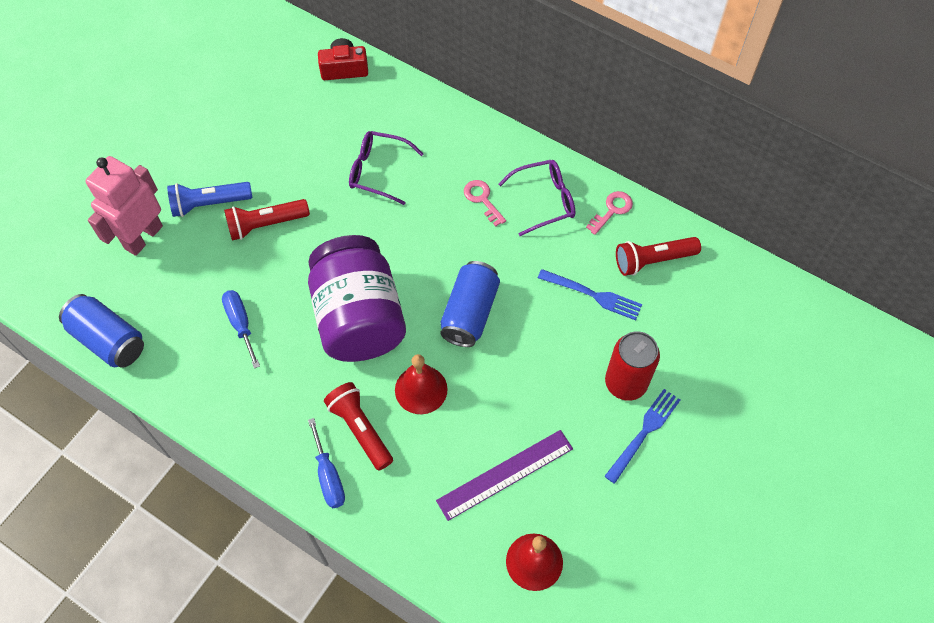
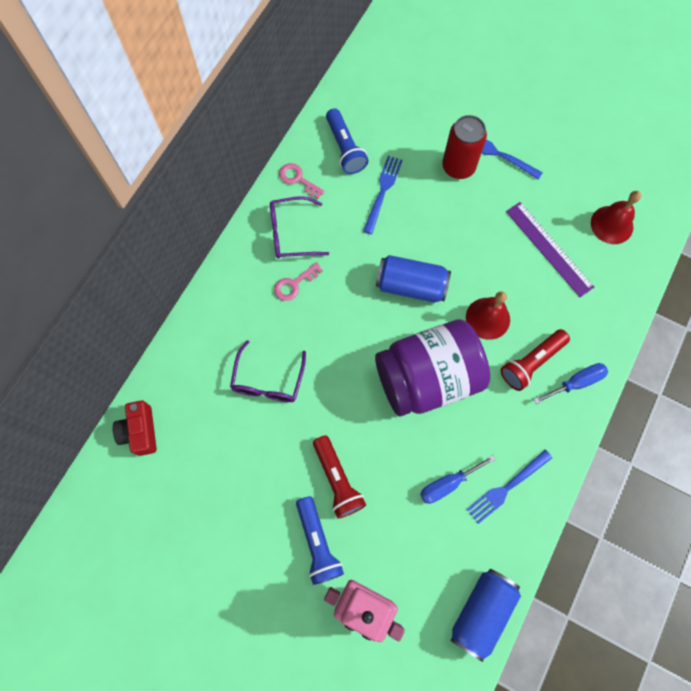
camera: 95 degrees left, 10 degrees up
purple glasses [499,160,575,236] -> purple glasses turned 75 degrees counterclockwise [270,196,329,259]
red flashlight [616,237,701,276] -> blue flashlight [326,108,369,174]
none -> blue fork [467,450,552,524]

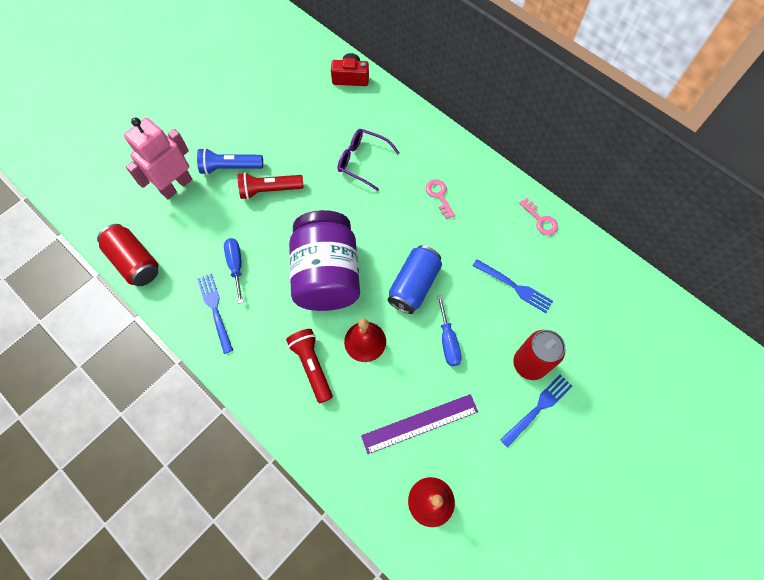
camera: 105 degrees right, 5 degrees down
purple glasses [270,196,329,259] -> none
pink key [279,163,325,199] -> pink key turned 90 degrees clockwise [519,198,558,235]
blue flashlight [326,108,369,174] -> none
blue can [450,569,521,662] -> red can [97,224,158,286]
blue screwdriver [533,363,608,404] -> blue screwdriver moved to [437,295,461,366]

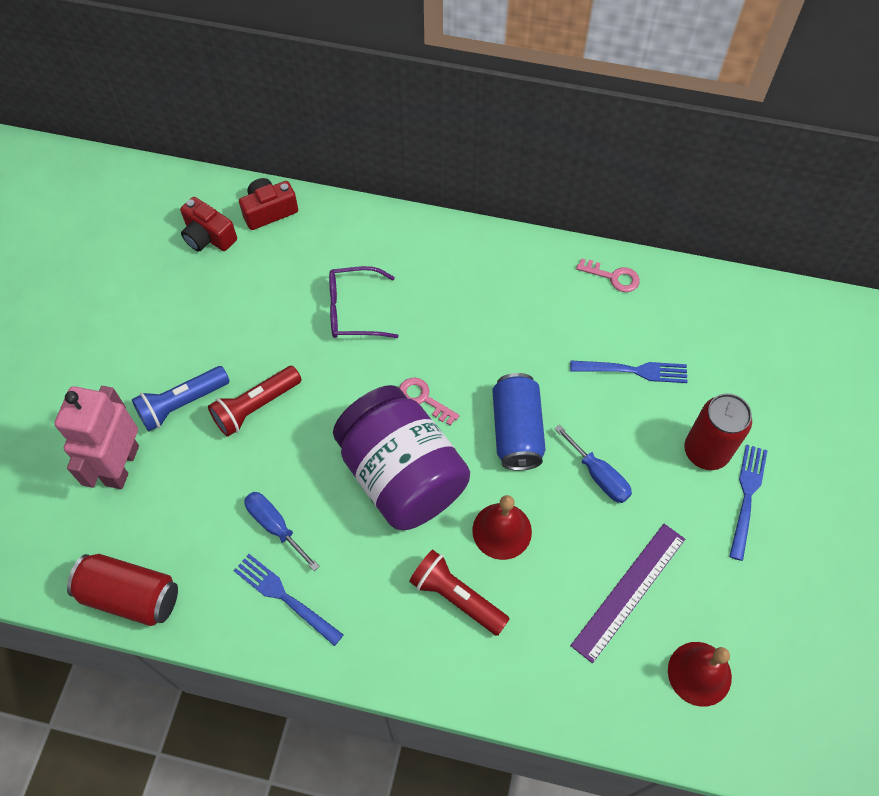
camera: 30 degrees left, 5 degrees down
pink key [426,179,455,219] -> pink key moved to [399,378,460,426]
none -> red camera [180,197,237,251]

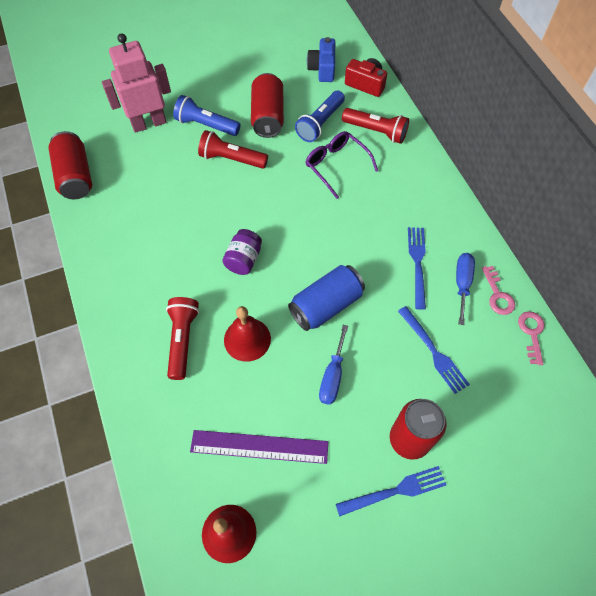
camera: 55 degrees right, 0 degrees up
red camera [180,197,237,251] -> blue camera [307,37,335,82]
blue fork [234,554,344,646] -> blue fork moved to [408,227,426,310]
blue screwdriver [244,492,320,571] -> blue screwdriver moved to [456,253,475,325]
purple jar [333,385,470,530] -> purple jar [222,229,262,275], size x0.42
pink key [399,378,460,426] -> pink key moved to [518,311,545,365]
none -> red can [251,73,284,138]
none -> blue flashlight [295,90,345,142]
none -> red flashlight [342,108,409,144]

